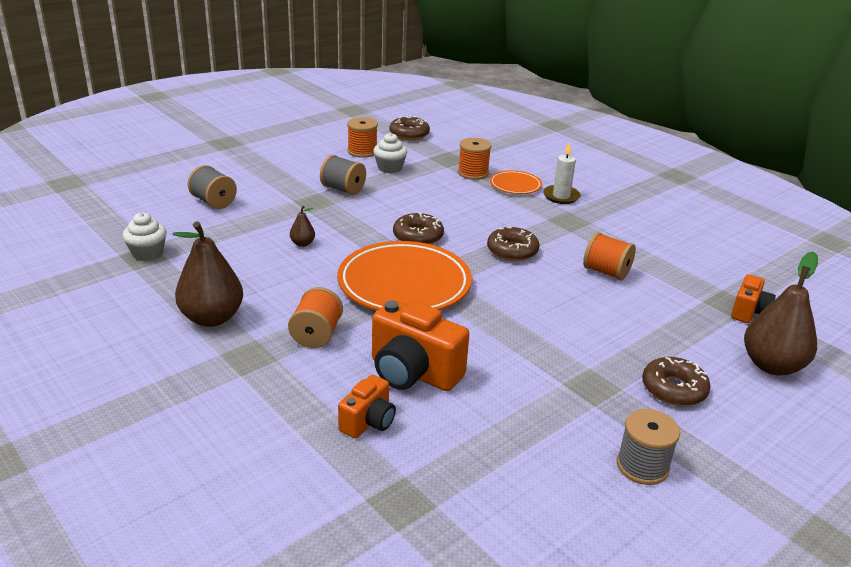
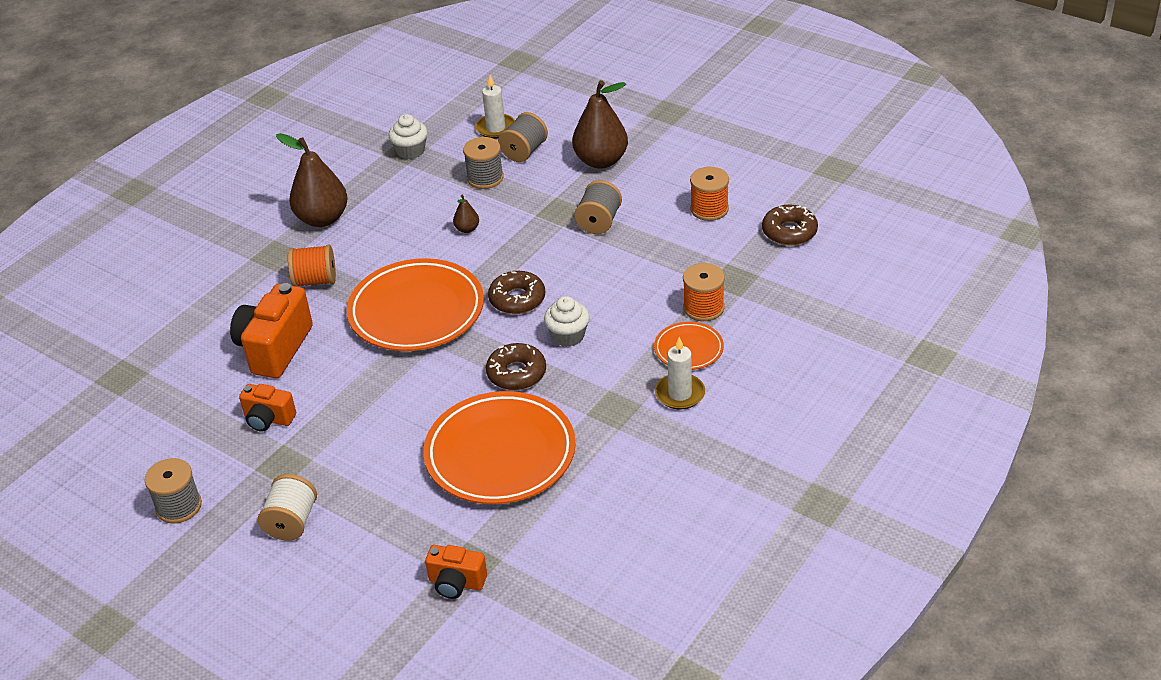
camera: 80 degrees right, 10 degrees up
orange camera [338,375,396,438] -> orange camera moved to [239,384,296,432]
white cupcake [373,133,407,173] -> white cupcake moved to [544,296,590,347]
orange spool [583,232,636,280] -> orange plate [423,391,576,504]
brown donut [642,357,711,406] -> white spool [258,474,317,541]
brown pear [744,252,818,376] -> brown pear moved to [572,80,628,169]
none -> grey spool [463,137,504,189]
none -> white candle [475,75,515,139]

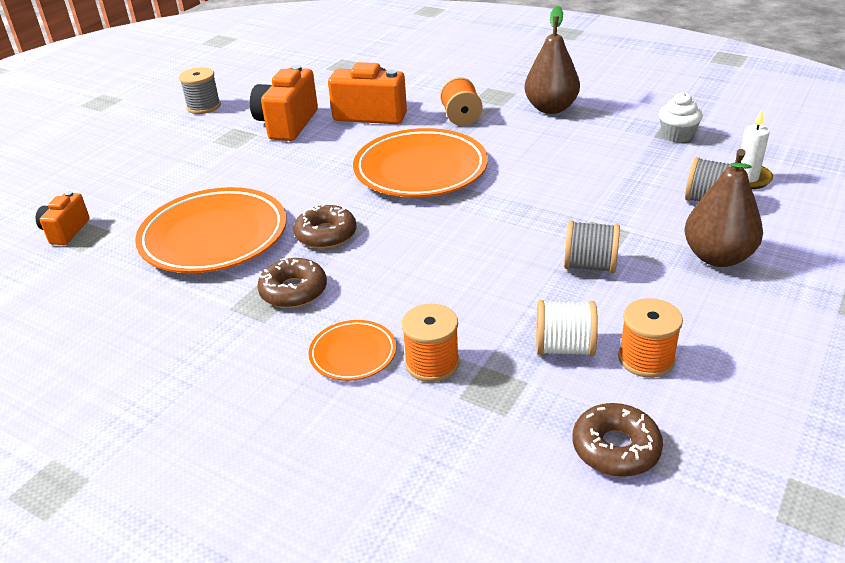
camera: 85 degrees right, 5 degrees down
orange camera [239,384,296,432] -> orange camera [250,65,318,141], size x1.74
white spool [258,474,317,541] -> white spool moved to [536,300,598,356]
brown pear [453,195,479,233] -> none
grey spool [463,137,504,189] -> none
brown donut [488,271,545,314] -> brown donut moved to [257,258,327,308]
white cupcake [544,296,590,347] -> none
white candle [655,337,705,409] -> none

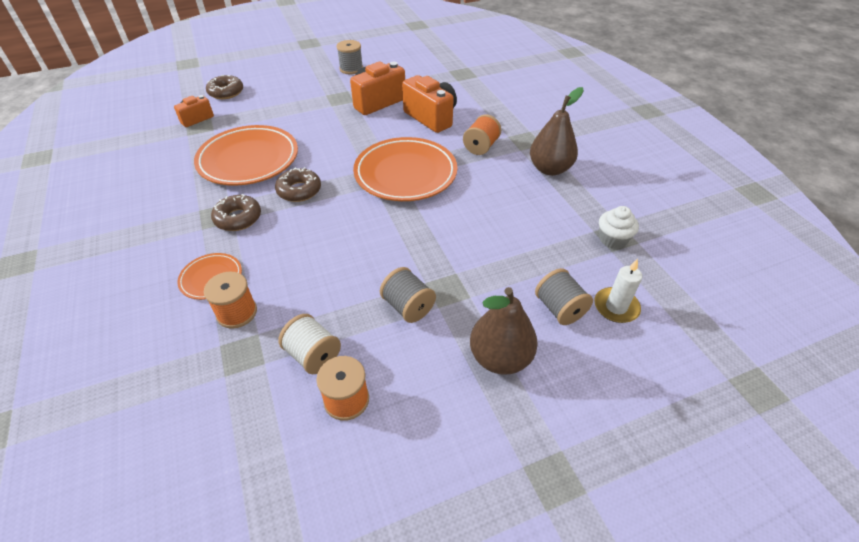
camera: 35 degrees right, 10 degrees up
brown donut [573,403,663,477] -> brown donut moved to [206,75,243,99]

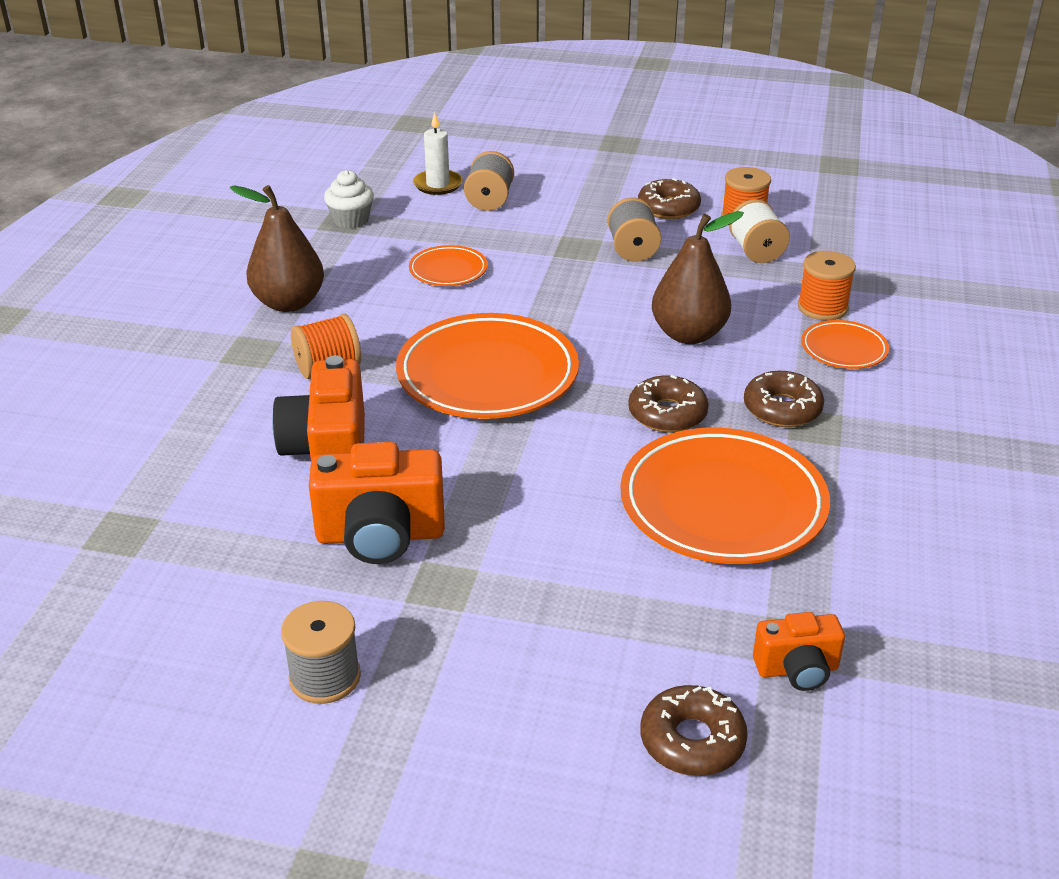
camera: 145 degrees left, 10 degrees down
brown pear [470,287,538,375] -> brown pear moved to [652,211,744,344]
none -> orange plate [409,245,488,286]
none -> brown donut [638,178,701,219]

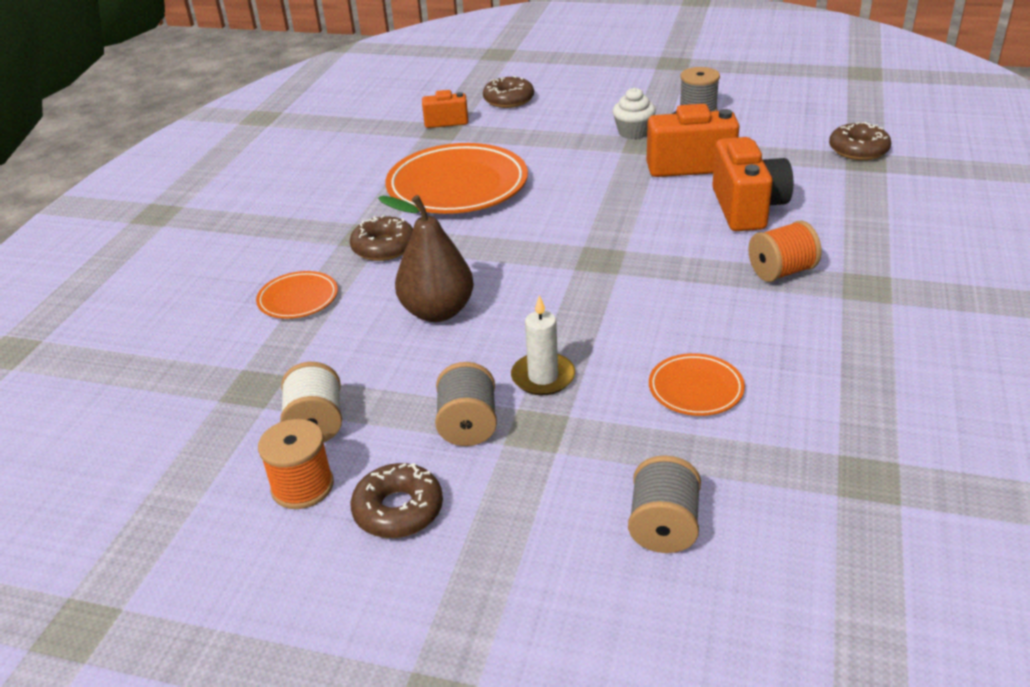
camera: 175 degrees left, 0 degrees up
brown pear [230,185,324,312] -> none
white cupcake [324,170,374,229] -> white cupcake moved to [613,87,656,139]
orange plate [396,313,579,419] -> none
white candle [413,112,463,195] -> white candle moved to [511,295,575,395]
brown donut [628,375,709,433] -> brown donut moved to [829,122,891,160]
orange spool [798,251,856,321] -> none

